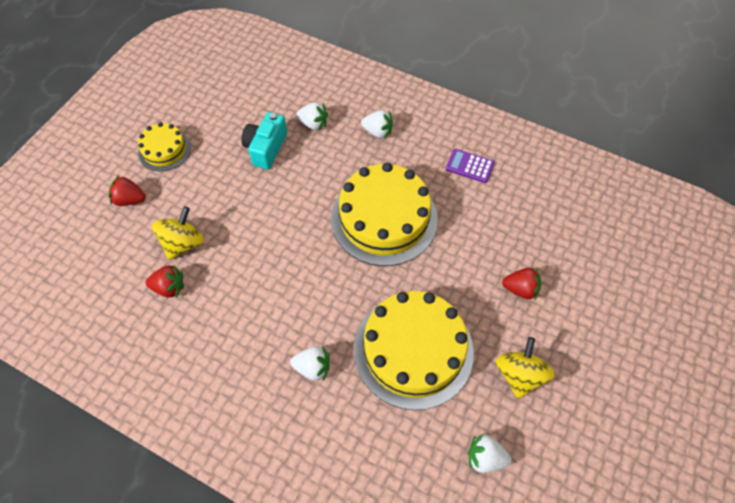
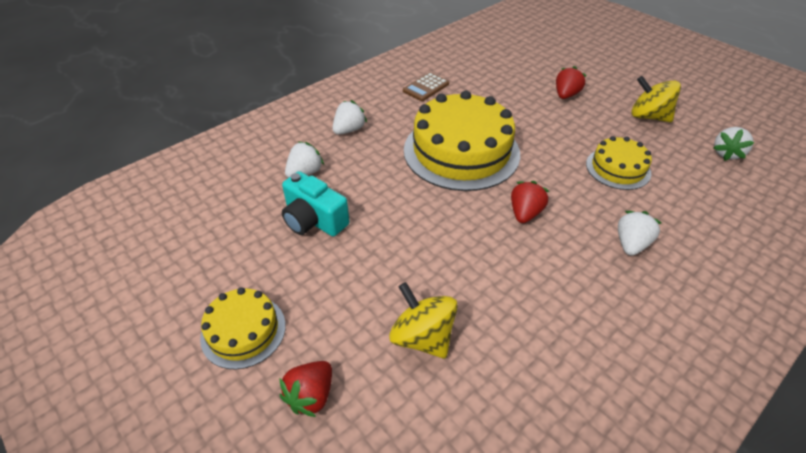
camera: 70 degrees left, 15 degrees down
red strawberry [145,264,184,298] -> red strawberry moved to [511,181,549,223]
yellow cake [354,291,474,410] -> yellow cake [586,136,652,190], size x0.52
purple calculator [446,149,495,183] -> brown calculator [403,72,449,101]

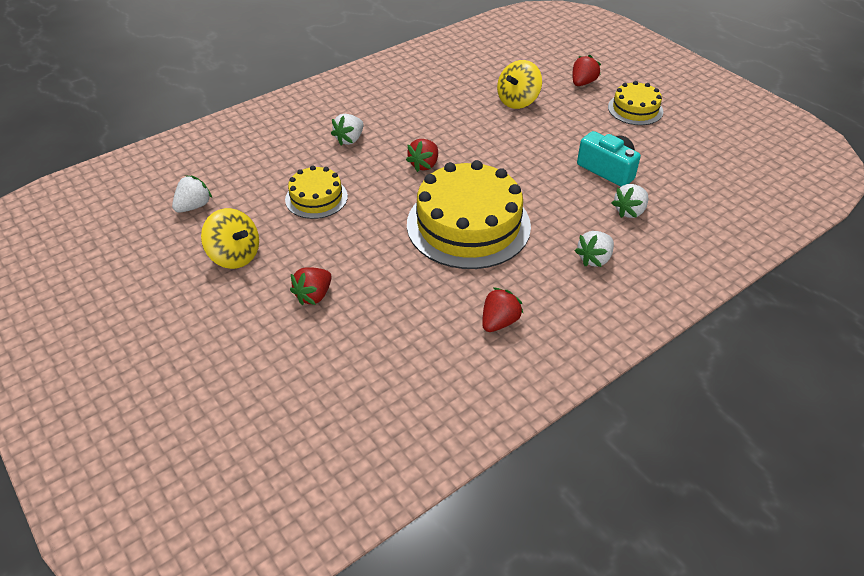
camera: 175 degrees left, 0 degrees up
yellow spinning top [389,282,458,359] -> yellow spinning top turned 75 degrees clockwise [497,60,542,109]
brown calculator [403,72,449,101] -> red strawberry [482,287,524,332]

